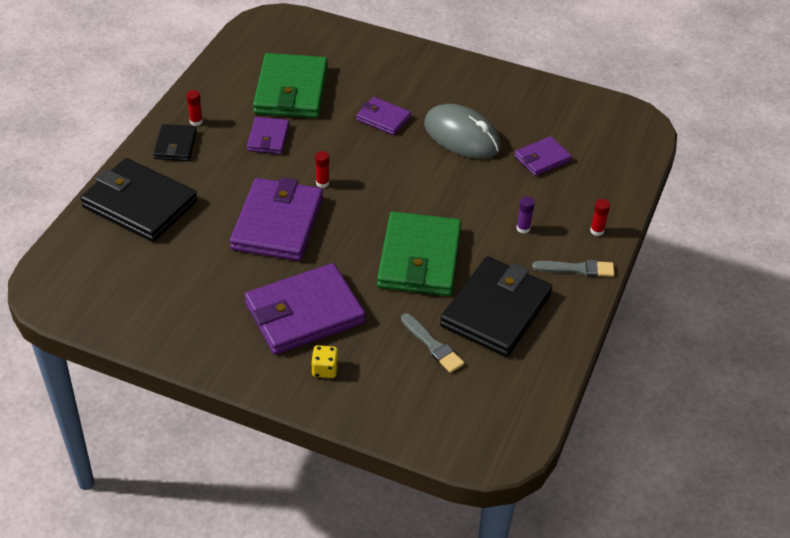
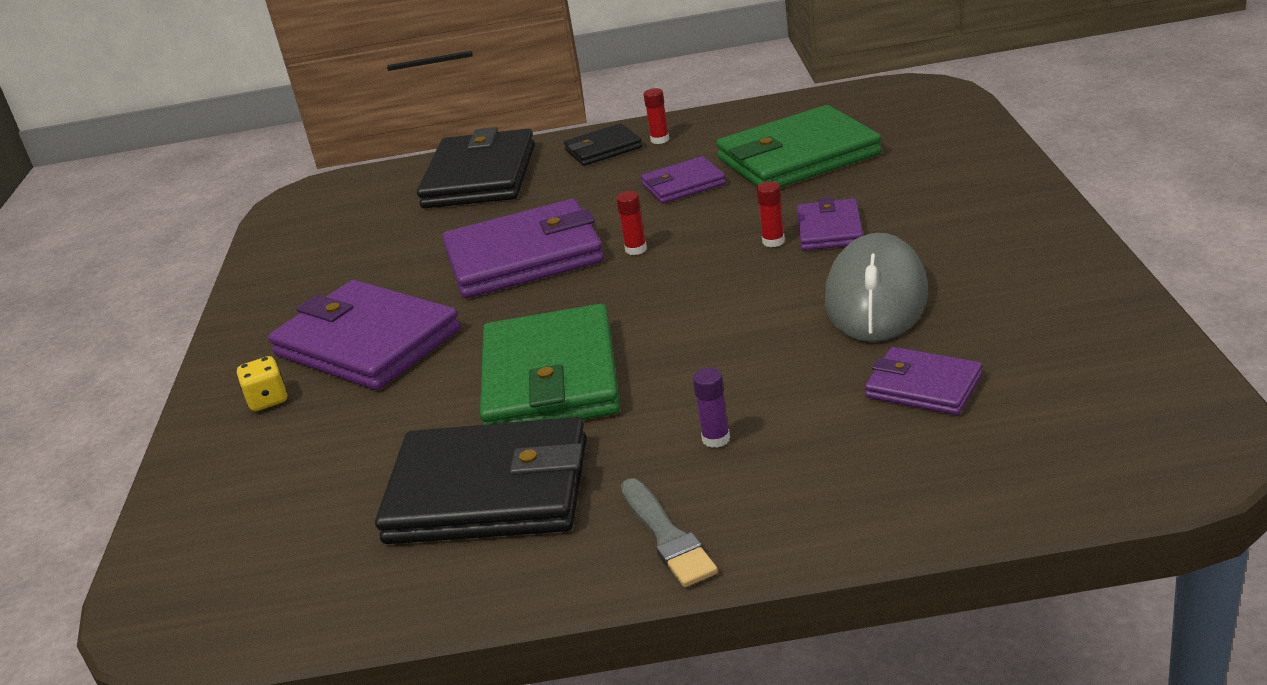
camera: 70 degrees right, 15 degrees down
green wallet [377,212,461,296] -> green wallet turned 75 degrees counterclockwise [480,304,620,425]
grey brush [401,313,464,373] -> none
red glue stick [590,199,610,236] -> red glue stick moved to [756,181,785,247]

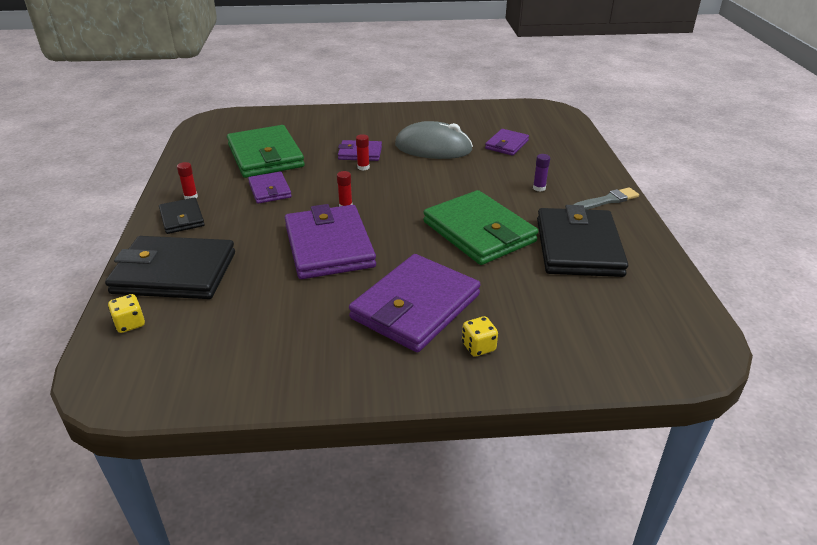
camera: 95 degrees left, 5 degrees up
green wallet [480,304,620,425] -> green wallet turned 60 degrees clockwise [423,190,538,265]
none -> yellow dice [108,294,145,333]

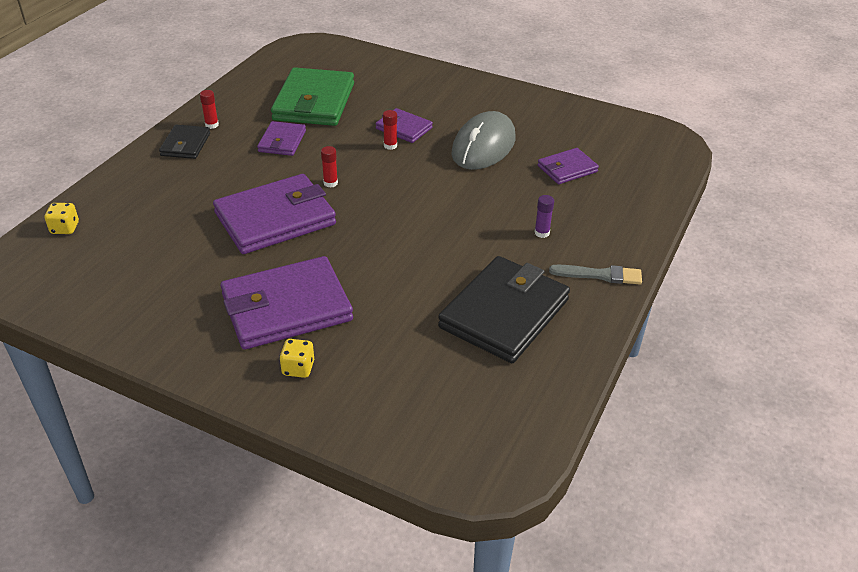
camera: 30 degrees right, 5 degrees up
black wallet [105,236,235,299] -> none
purple wallet [285,204,376,279] -> purple wallet turned 45 degrees clockwise [213,174,336,254]
grey mouse [395,121,473,159] -> grey mouse turned 75 degrees clockwise [451,111,515,170]
green wallet [423,190,538,265] -> none

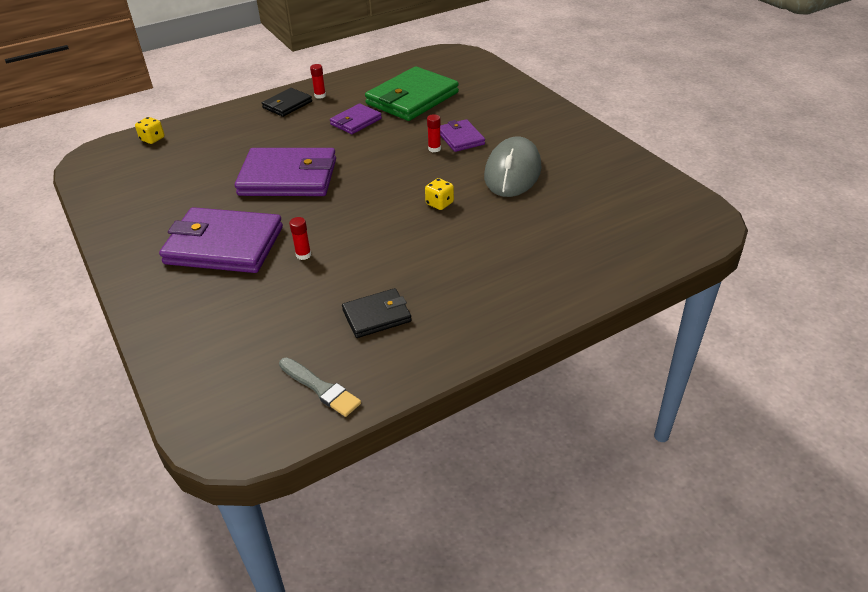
camera: 35 degrees right, 0 degrees up
yellow dice [279,339,314,378] -> yellow dice moved to [425,178,454,210]
red glue stick [321,146,338,188] -> red glue stick moved to [289,217,311,260]
black wallet [438,256,570,363] -> black wallet [342,288,411,338], size x0.53
grey mouse [451,111,515,170] -> grey mouse turned 45 degrees counterclockwise [484,137,542,197]
purple glue stick [534,195,554,238] -> none
purple wallet [538,148,599,184] -> none
grey brush [549,265,642,285] -> grey brush moved to [279,358,361,417]

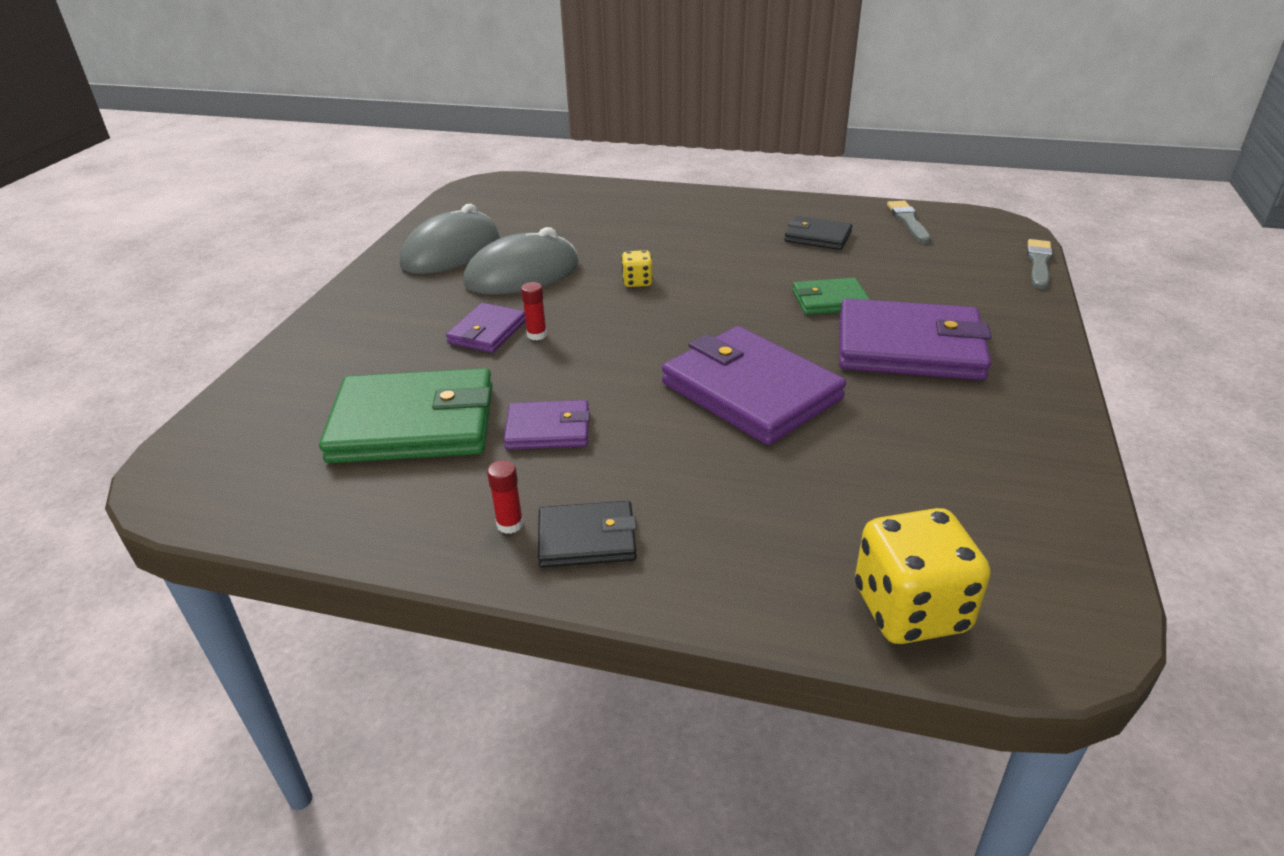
camera: 135 degrees left, 5 degrees down
yellow dice [135,117,164,144] -> yellow dice [855,508,991,644], size x2.00
purple wallet [159,207,283,273] -> purple wallet turned 45 degrees counterclockwise [839,298,992,380]
red glue stick [289,217,311,260] -> green wallet [793,278,870,315]
none -> grey mouse [400,204,499,274]
none -> grey brush [1027,239,1053,289]

